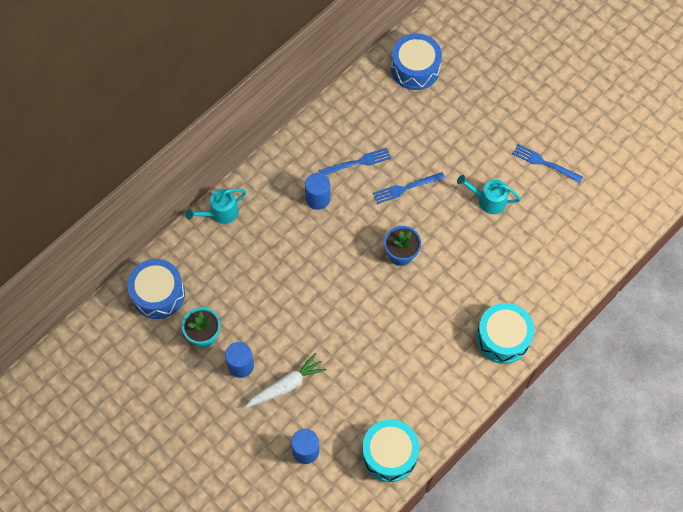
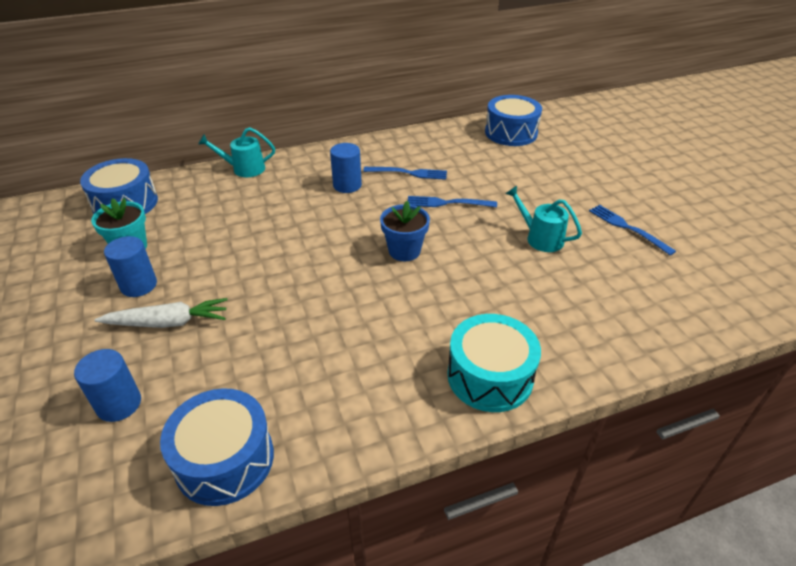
camera: 25 degrees right, 25 degrees down
turquoise drum [362,419,420,482] -> blue drum [160,388,274,506]

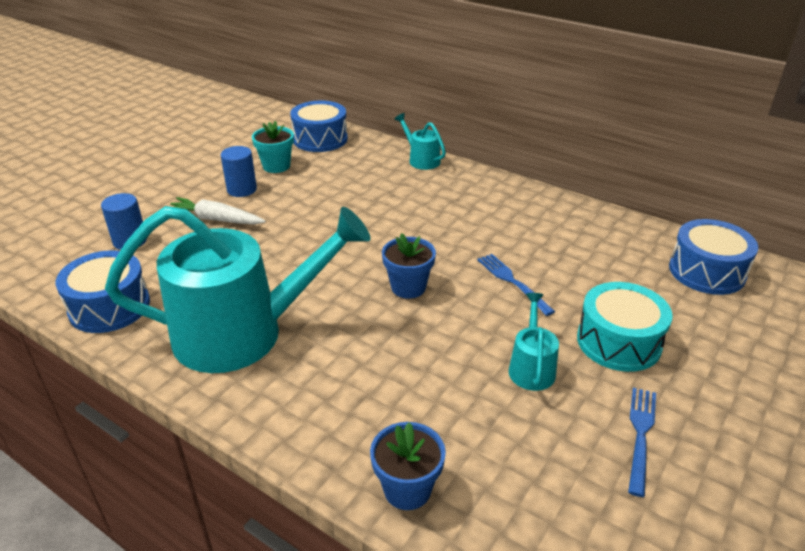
camera: 55 degrees right, 5 degrees down
white carrot [95,298,228,328] -> white carrot turned 150 degrees clockwise [170,197,266,225]
blue cylinder [330,143,362,193] -> none
blue fork [363,167,447,180] -> none
turquoise drum [447,314,541,412] -> turquoise drum moved to [577,282,673,372]
none -> turquoise watering can [105,206,371,373]
none -> blue flower pot [370,422,446,510]

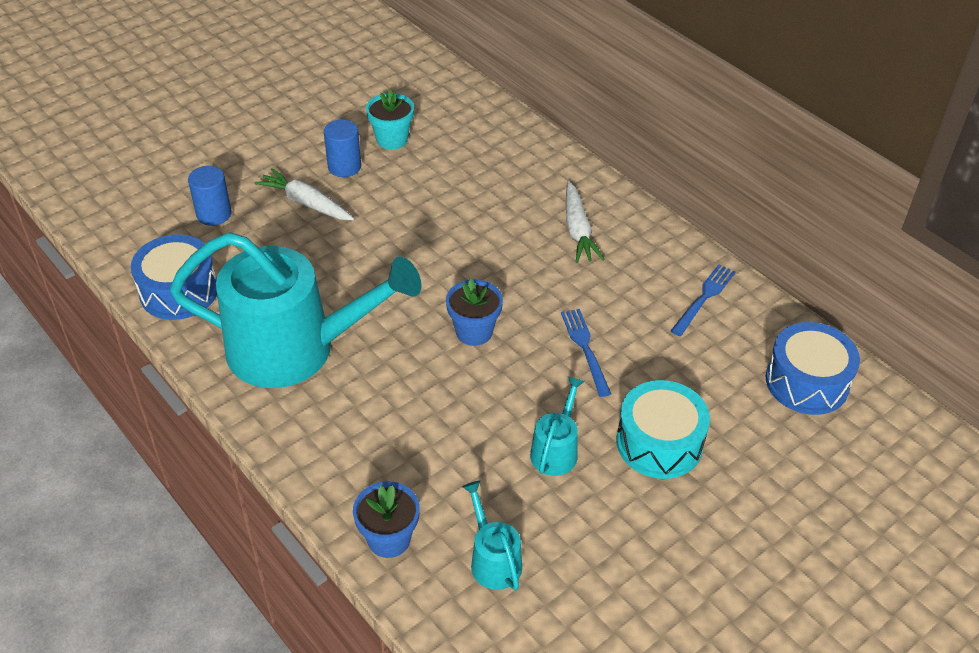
camera: 15 degrees right, 10 degrees up
blue drum [290,101,348,152] -> none
turquoise watering can [395,113,446,170] -> turquoise watering can moved to [462,481,522,590]
blue fork [628,388,656,497] -> blue fork moved to [671,264,735,336]
none -> white carrot [566,181,605,263]

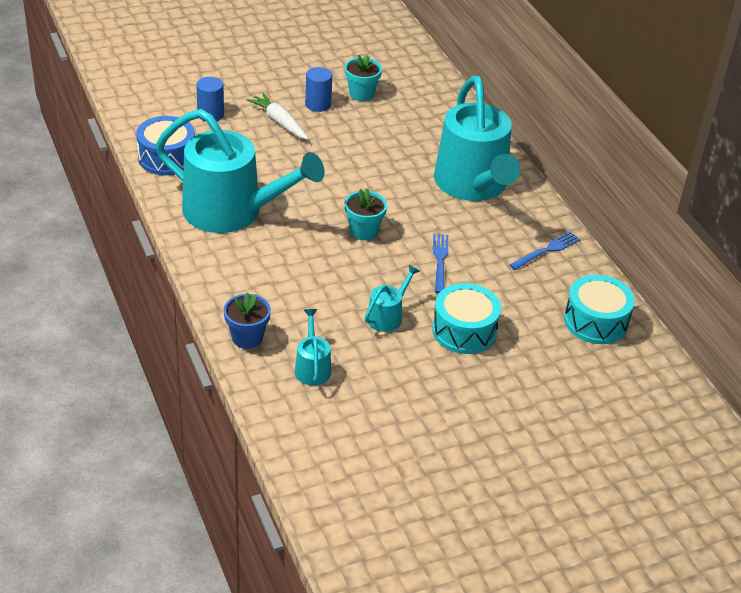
camera: 15 degrees right, 5 degrees down
blue flower pot [446,279,503,346] -> turquoise flower pot [345,188,387,240]
white carrot [566,181,605,263] -> turquoise watering can [434,76,520,201]
blue drum [766,322,860,415] -> turquoise drum [564,275,635,344]

